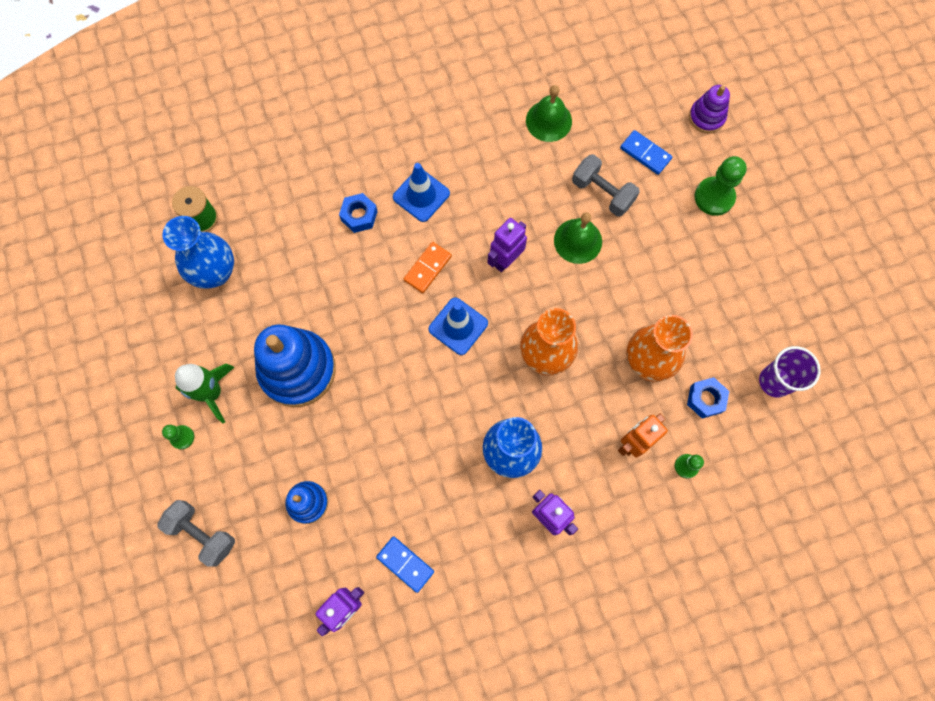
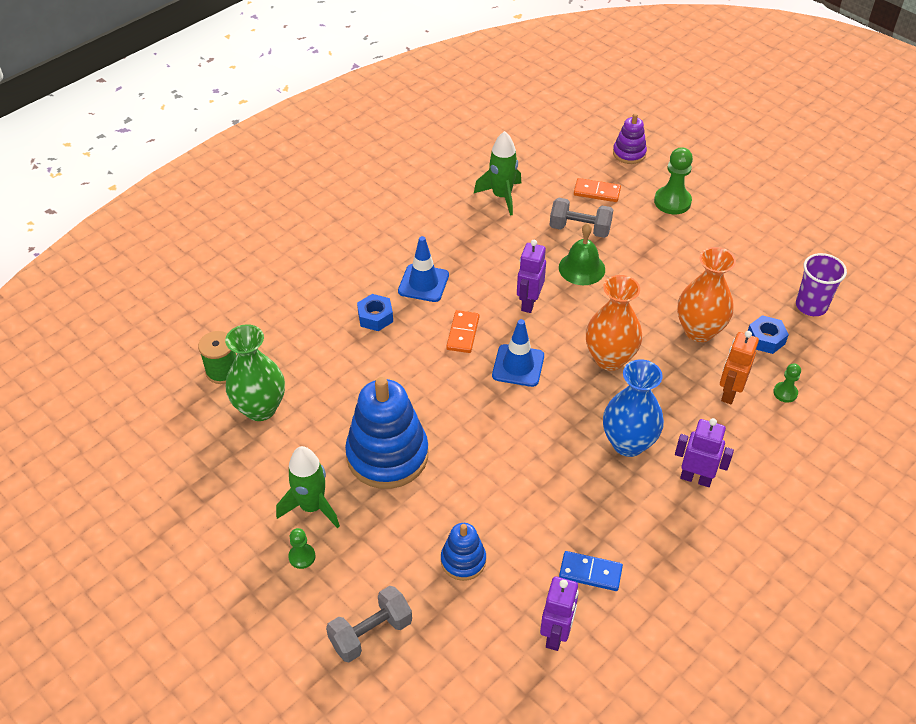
camera: 25 degrees left, 25 degrees down
grey dumbbell [157,500,235,567] -> grey dumbbell turned 45 degrees counterclockwise [326,586,412,662]
blue vase [162,216,234,289] -> green vase [225,324,285,421]
green bell [526,85,572,142] -> green rocket [474,131,521,216]
blue domino [620,130,672,175] -> orange domino [574,178,621,202]

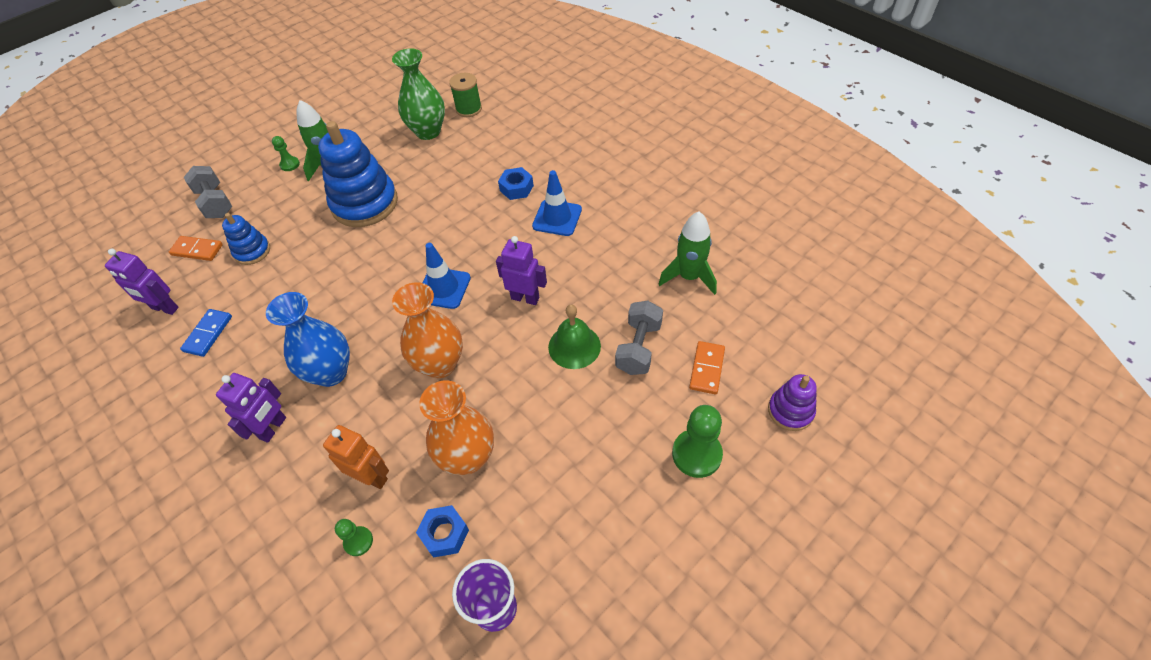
camera: 95 degrees right, 5 degrees up
orange domino [446,310,479,353] -> orange domino moved to [169,236,223,261]

